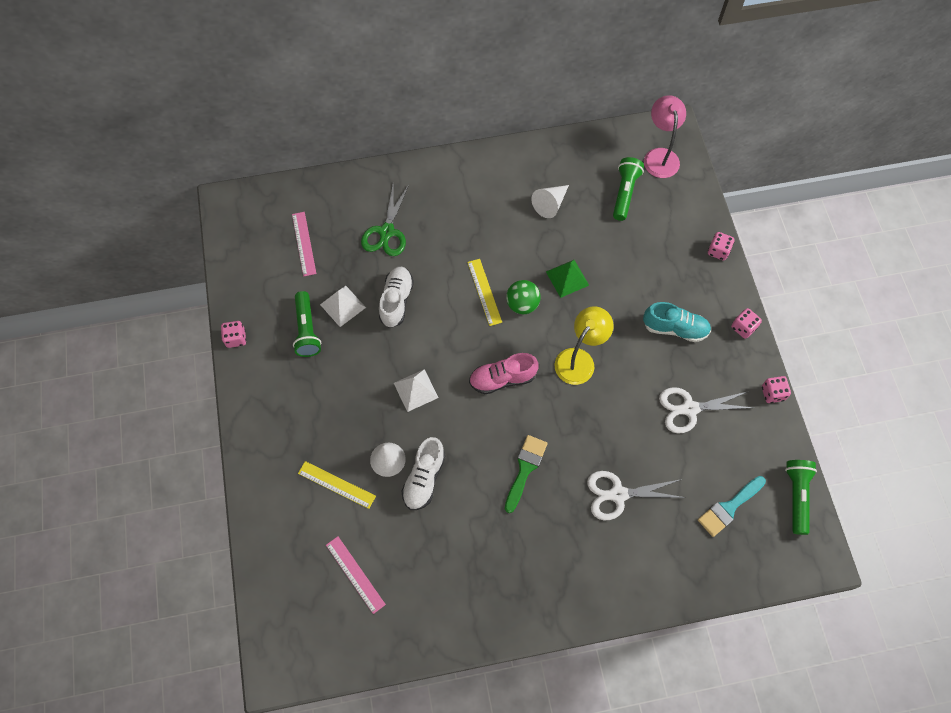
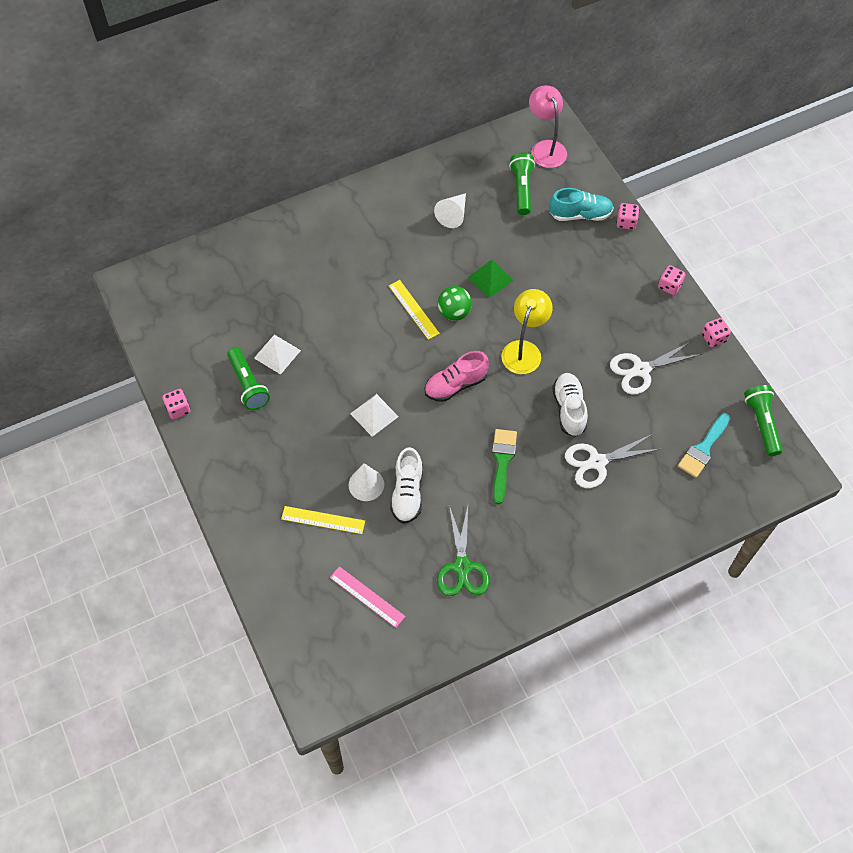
camera: 15 degrees left, 5 degrees down
pink ruler [292,212,316,276] -> none
green scissors [361,185,409,256] -> green scissors moved to [437,505,489,596]
white shoe [379,267,414,328] -> white shoe moved to [552,373,588,437]
turquoise shoe [643,302,711,342] -> turquoise shoe moved to [549,188,614,221]

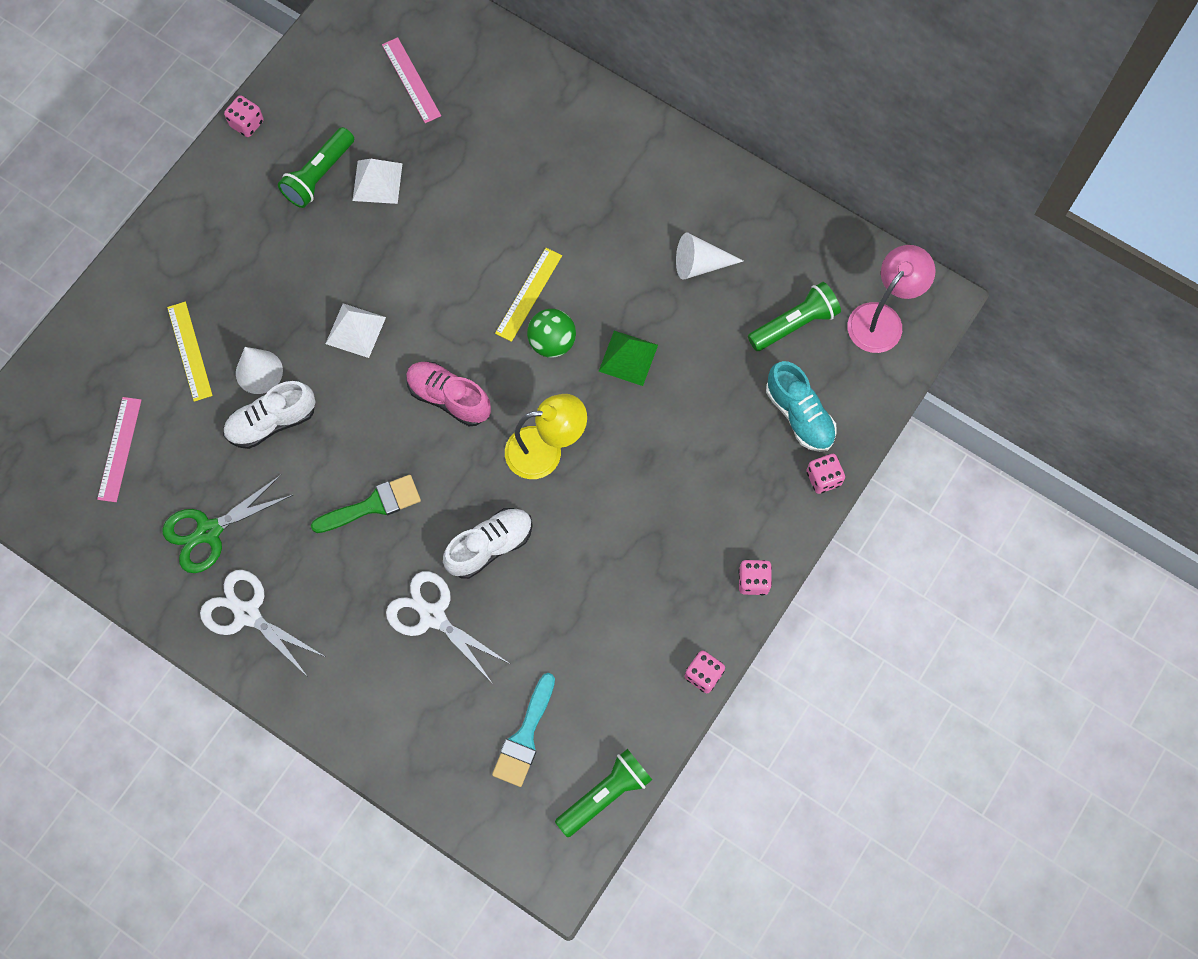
camera: 60 degrees right, 10 degrees up
white scissors [610,341,701,395] -> white scissors moved to [200,570,325,677]
turquoise brush [678,413,730,478] -> turquoise brush turned 75 degrees counterclockwise [492,673,555,787]
none -> pink ruler [382,37,441,123]

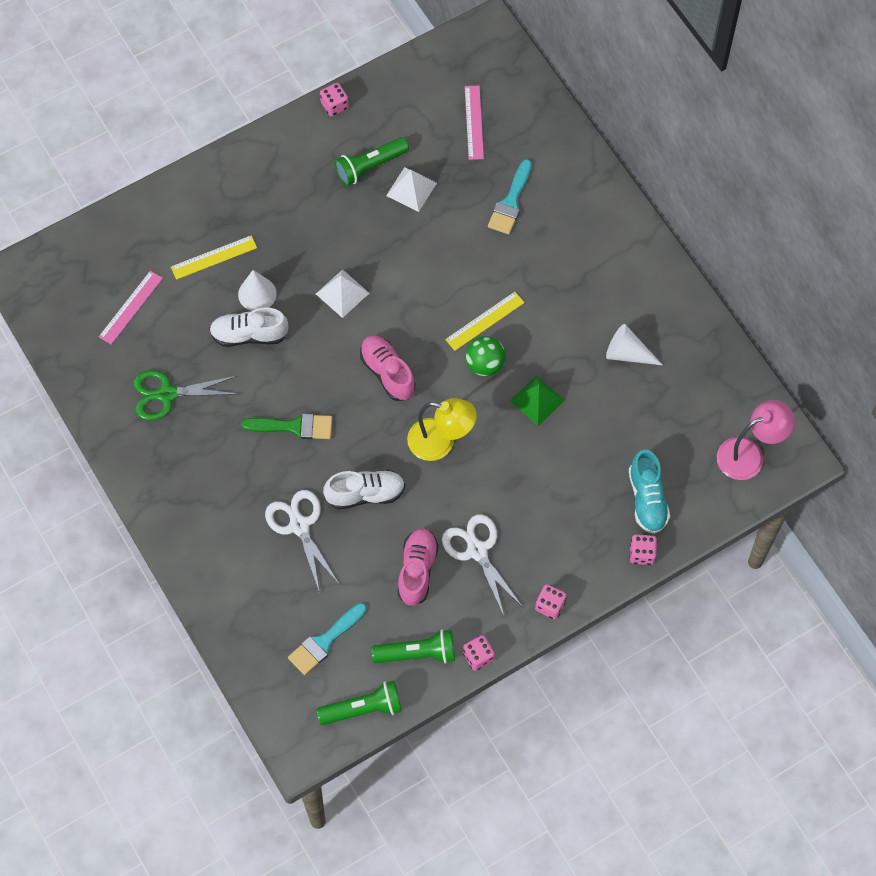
camera: 25 degrees right, 5 degrees down
yellow ruler [167,302,213,402] -> yellow ruler turned 60 degrees clockwise [171,235,257,280]
white scissors [200,570,325,677] -> white scissors moved to [442,514,522,616]
green flashlight [748,282,841,351] -> green flashlight moved to [371,629,455,664]
none -> pink shoe [397,528,439,606]
none -> turquoise brush [488,159,532,234]

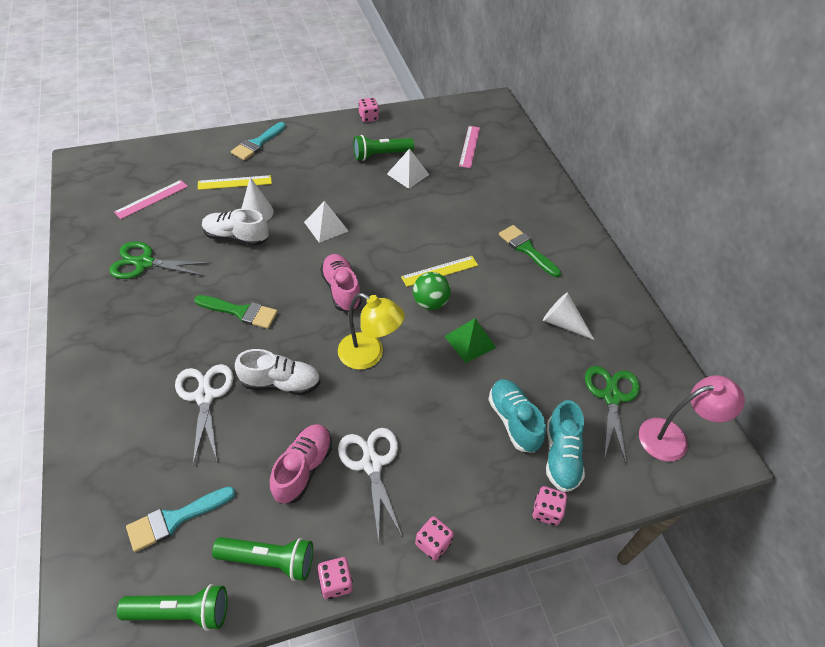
camera: 10 degrees right, 15 degrees down
turquoise brush [488,159,532,234] -> turquoise brush moved to [231,122,286,160]
none -> turquoise shoe [488,379,546,453]
none -> green brush [499,225,561,277]
none -> green scissors [585,366,640,464]

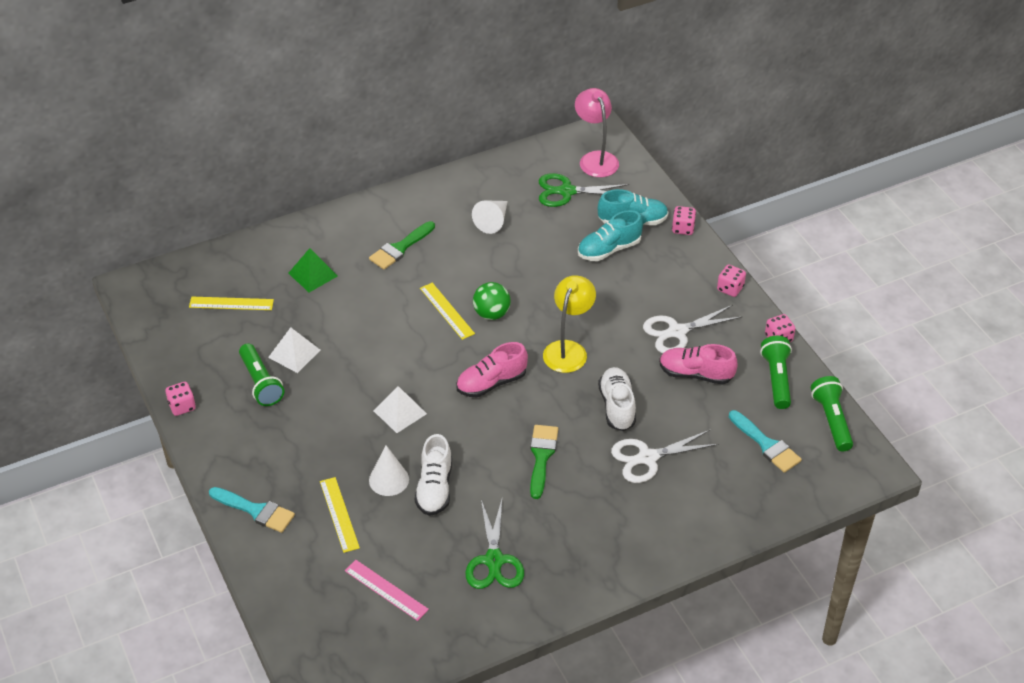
camera: 95 degrees left, 5 degrees down
green pyramid [445,318,496,363] -> green pyramid moved to [288,248,338,292]
pink ruler [459,126,480,168] -> yellow ruler [189,297,274,310]

